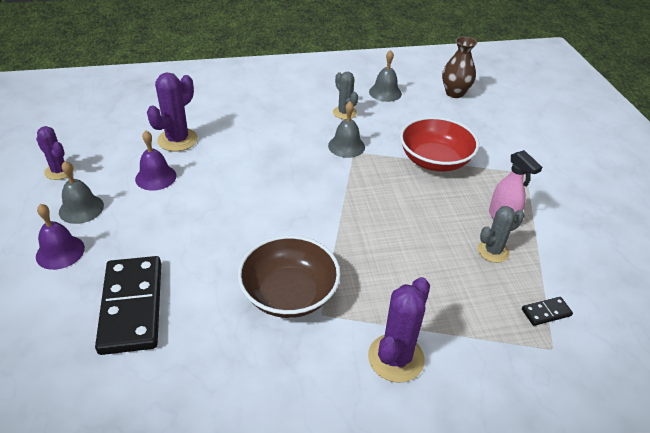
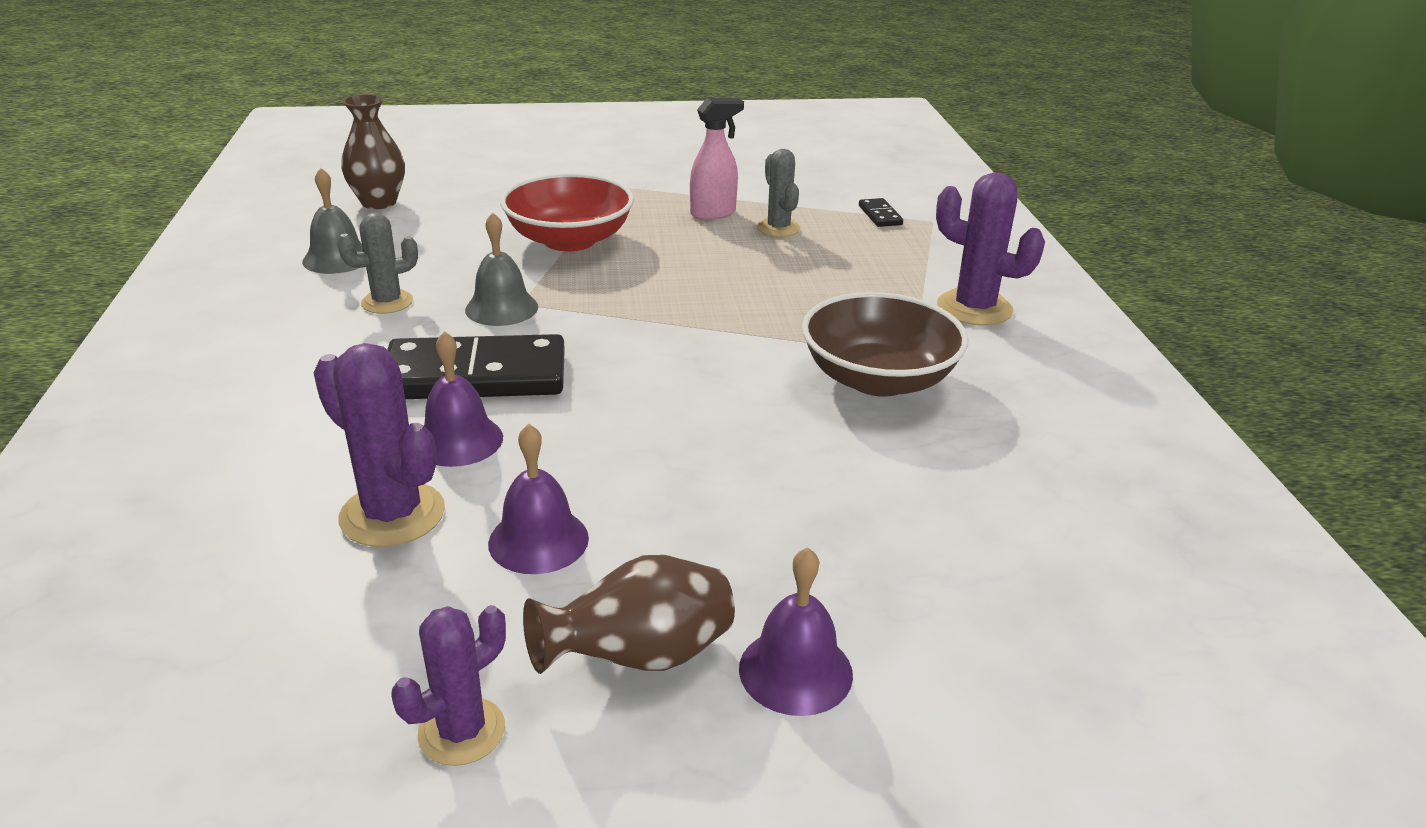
camera: 85 degrees left, 10 degrees down
grey bell [59,161,104,224] -> brown vase [523,555,735,674]
black domino [95,256,161,355] -> black domino moved to [387,334,565,399]
none -> purple bell [424,331,503,467]

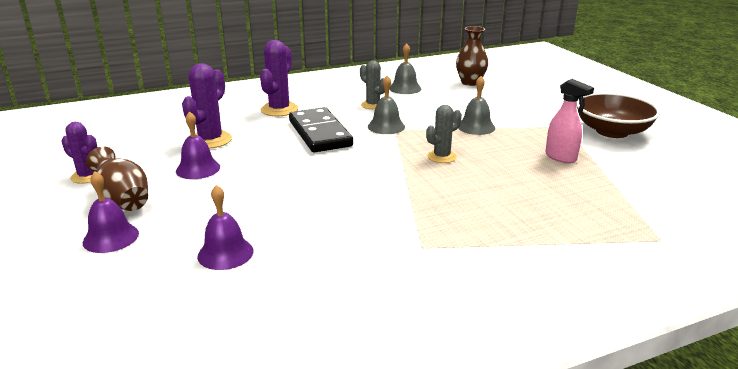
camera: 75 degrees right, 5 degrees down
purple bell [424,331,503,467] -> purple bell moved to [197,185,254,270]
red bowl [500,173,634,252] -> grey bell [458,76,495,135]
grey cactus [757,149,800,237] -> grey cactus moved to [426,105,462,163]
brown bowl [802,292,969,397] -> brown bowl moved to [576,92,660,138]
black domino [859,198,903,227] -> none
purple cactus [936,172,1045,326] -> purple cactus moved to [260,40,298,116]

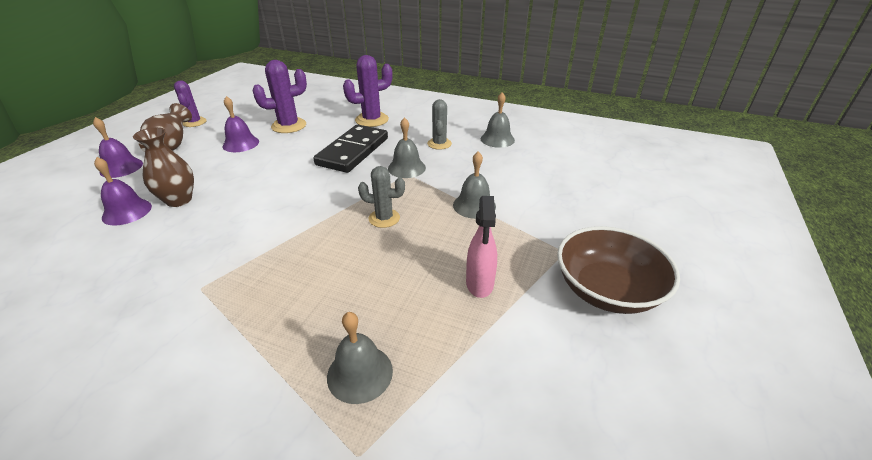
camera: 45 degrees right, 10 degrees up
brown vase [456,26,488,86] -> brown vase moved to [133,127,194,207]
none -> grey bell [327,312,393,404]

